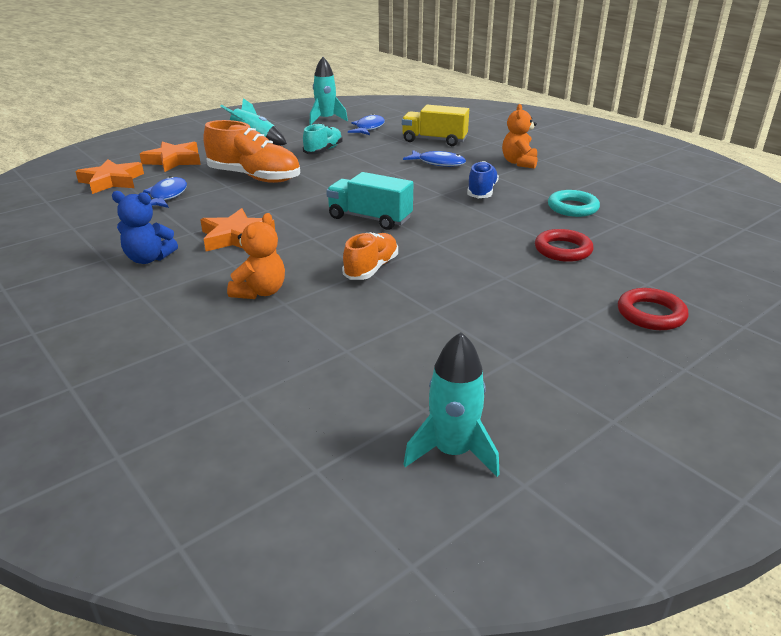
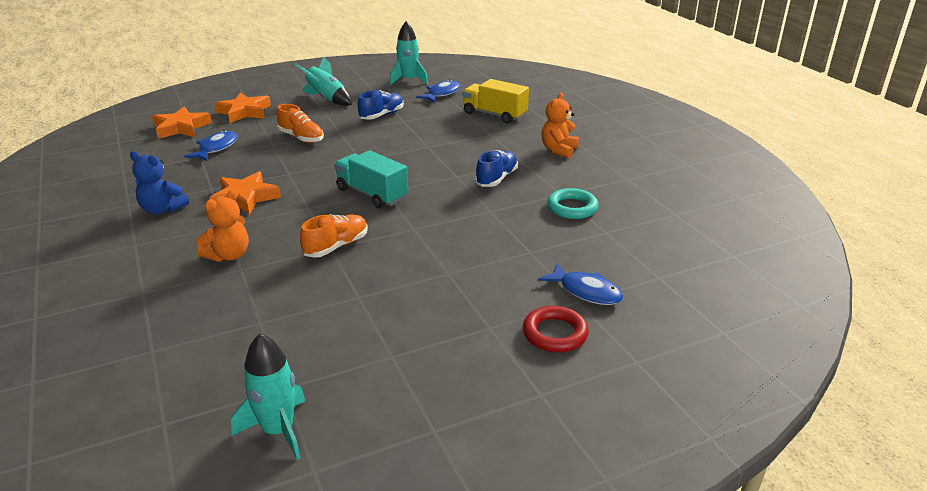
camera: 15 degrees right, 0 degrees up
orange shoe [204,120,300,183] -> orange shoe [277,104,324,143], size x0.61
turquoise shoe [303,123,343,154] -> blue shoe [357,90,404,120]
blue fish [403,150,466,167] -> blue fish moved to [538,263,623,305]
red ring [535,229,593,262] -> none

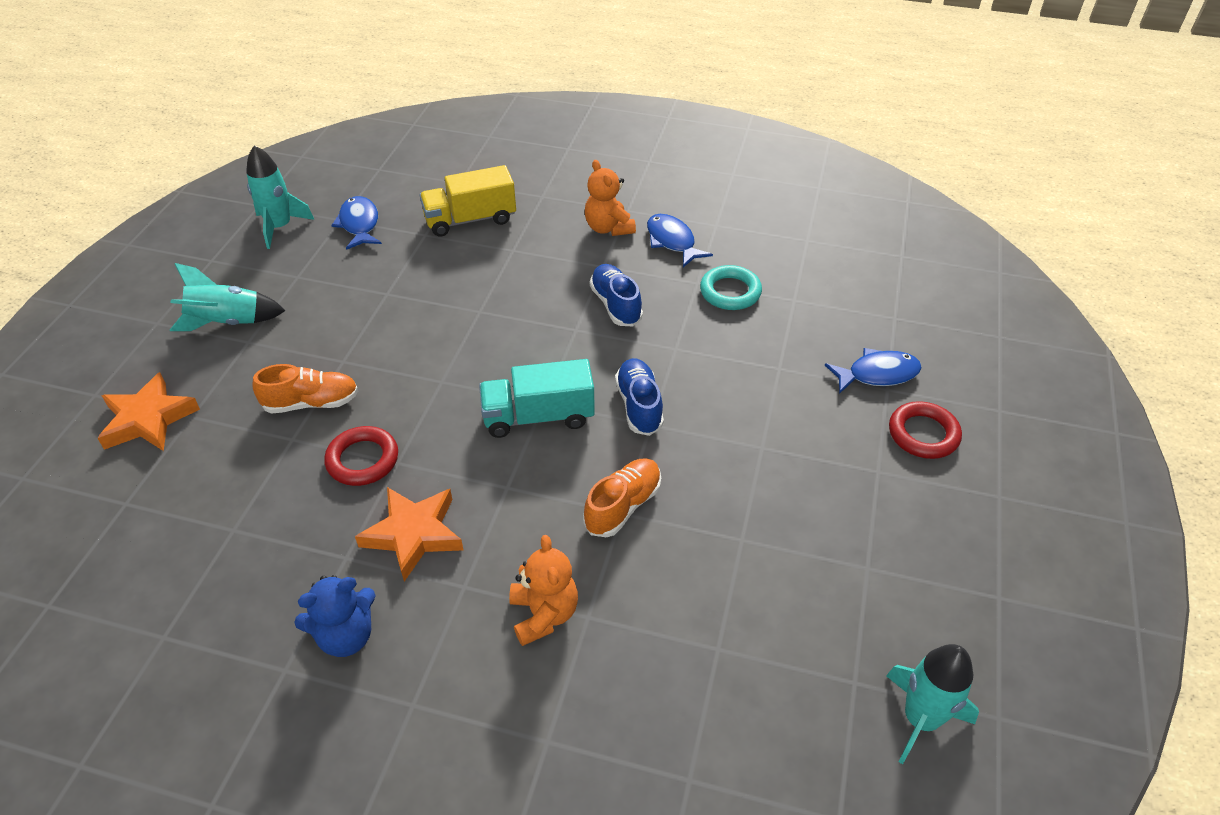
camera: 50 degrees left, 15 degrees up
orange star [152,107,212,139] -> none
blue fish [184,130,237,161] -> blue fish moved to [647,214,713,267]
orange shoe [300,214,368,258] -> orange shoe turned 45 degrees clockwise [583,458,661,537]
blue shoe [357,90,404,120] -> blue shoe moved to [615,358,664,436]
none -> red ring [324,426,398,486]

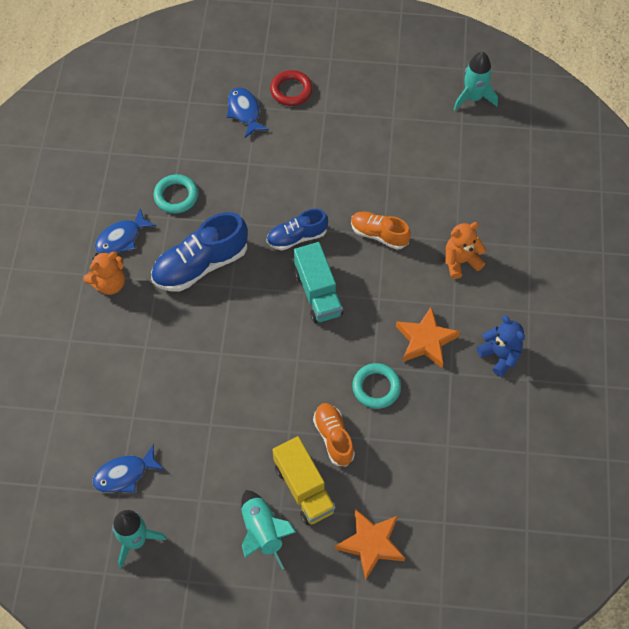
camera: 100 degrees left, 15 degrees up
red ring [324,426,398,486] -> turquoise ring [352,363,401,409]
yellow truck [420,165,516,237] -> yellow truck moved to [273,436,336,525]
blue shoe [590,264,643,326] -> blue shoe [151,212,248,292], size x1.64

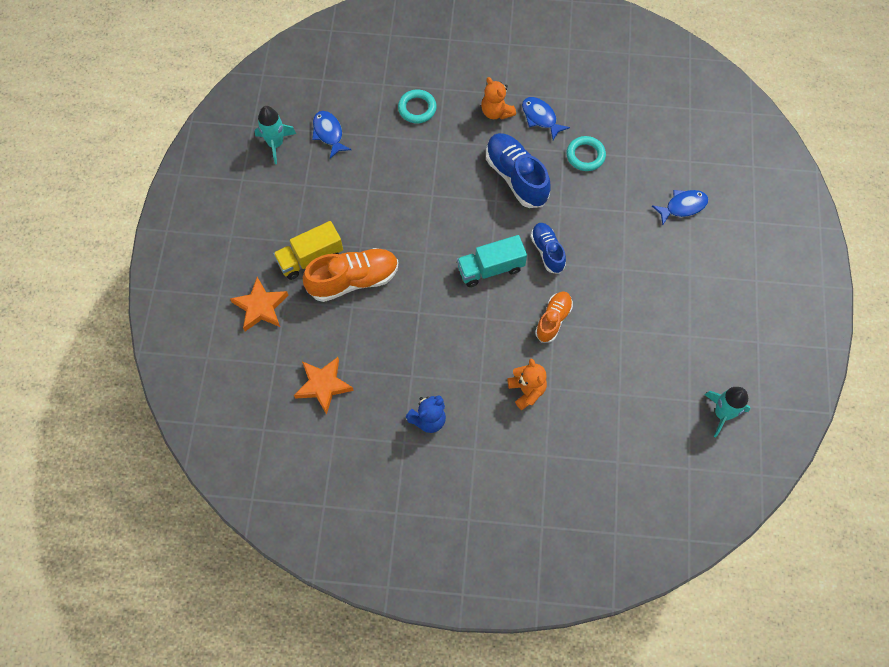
camera: 90 degrees right, 5 degrees up
turquoise rocket [241,490,296,569] -> none
red ring [270,70,313,106] -> none
orange shoe [313,403,355,467] -> orange shoe [303,248,398,302], size x1.64
turquoise ring [352,363,401,409] -> turquoise ring moved to [398,89,437,123]
orange star [396,307,460,368] -> orange star moved to [294,357,354,415]

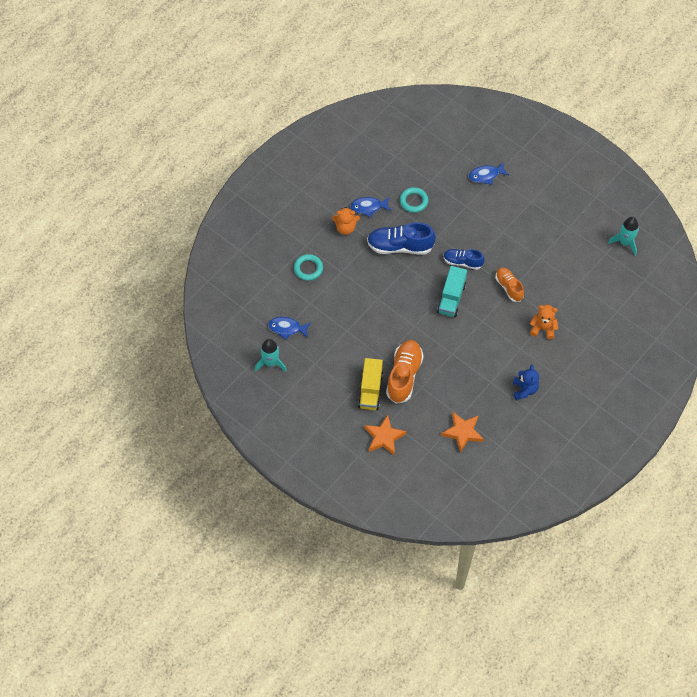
camera: 55 degrees left, 5 degrees down
blue fish [652,190,709,225] -> blue fish turned 120 degrees counterclockwise [469,162,509,185]

